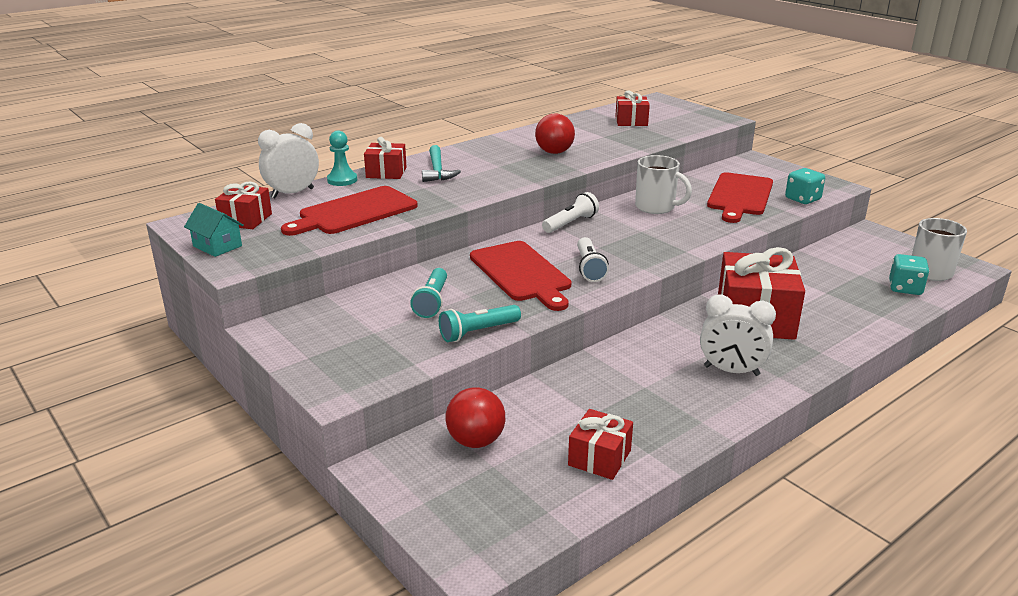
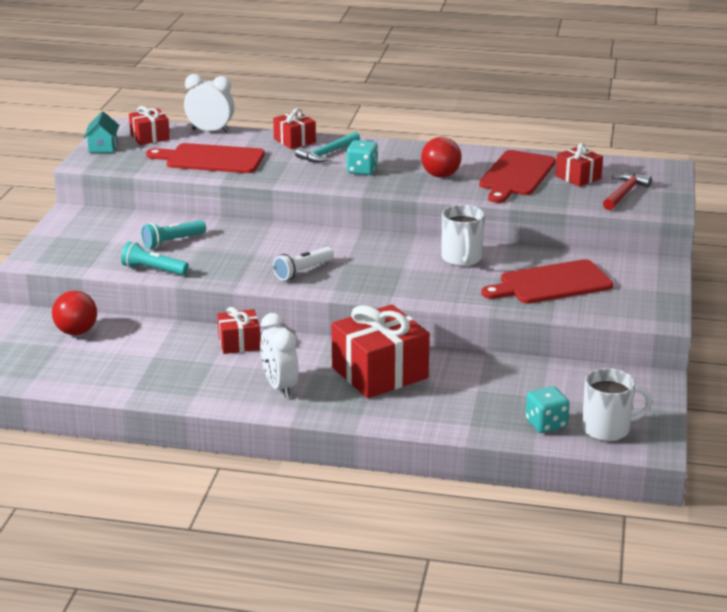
camera: 50 degrees right, 0 degrees up
turquoise pawn [327,131,357,186] -> none
red cutting board [470,241,572,311] -> red cutting board moved to [479,150,556,203]
white flashlight [542,192,599,233] -> none
red gift [568,409,633,480] -> red gift moved to [217,307,260,354]
turquoise dice [785,168,825,204] -> turquoise dice moved to [346,140,378,175]
none -> red hammer [603,173,652,210]

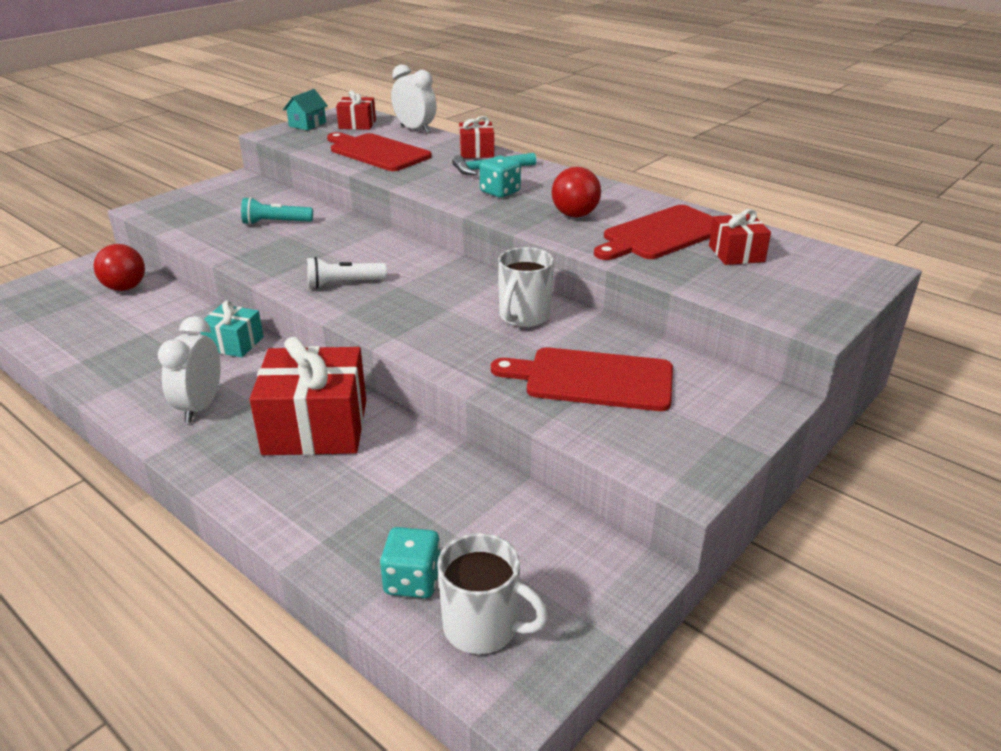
camera: 30 degrees right, 5 degrees up
turquoise flashlight [121,242,189,275] -> none
red gift [217,307,260,354] -> turquoise gift [200,300,264,357]
red hammer [603,173,652,210] -> none

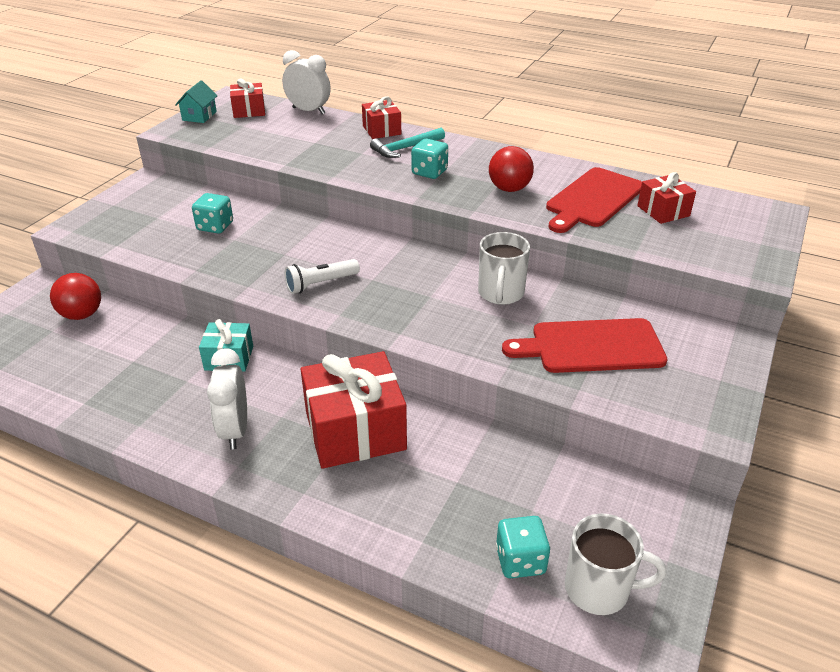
camera: 15 degrees left, 5 degrees up
turquoise flashlight [241,197,313,225] -> turquoise dice [192,193,233,234]
red cutting board [327,132,432,171] -> none

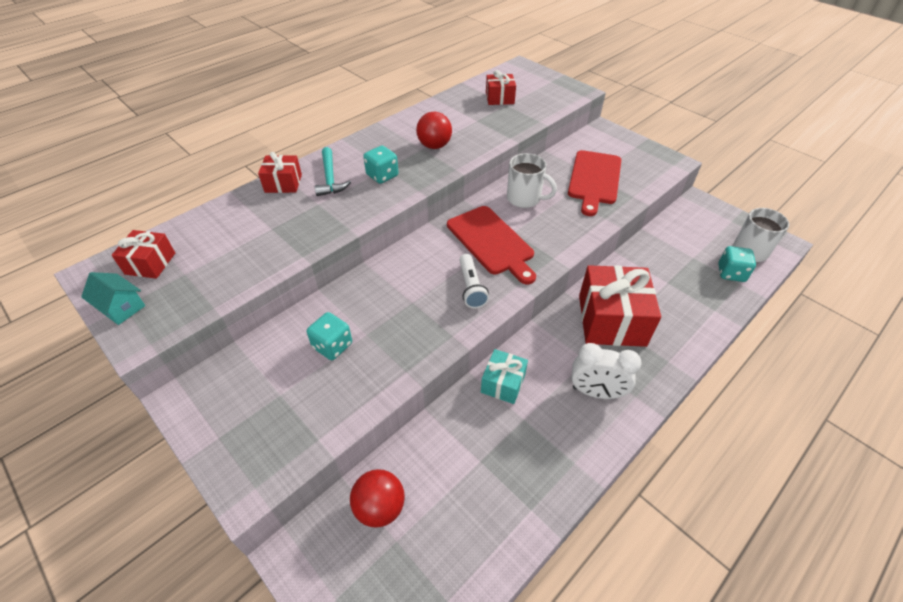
camera: 70 degrees left, 10 degrees up
white clock [282,50,331,114] -> none
red cutting board [546,167,642,233] -> red cutting board moved to [447,206,536,284]

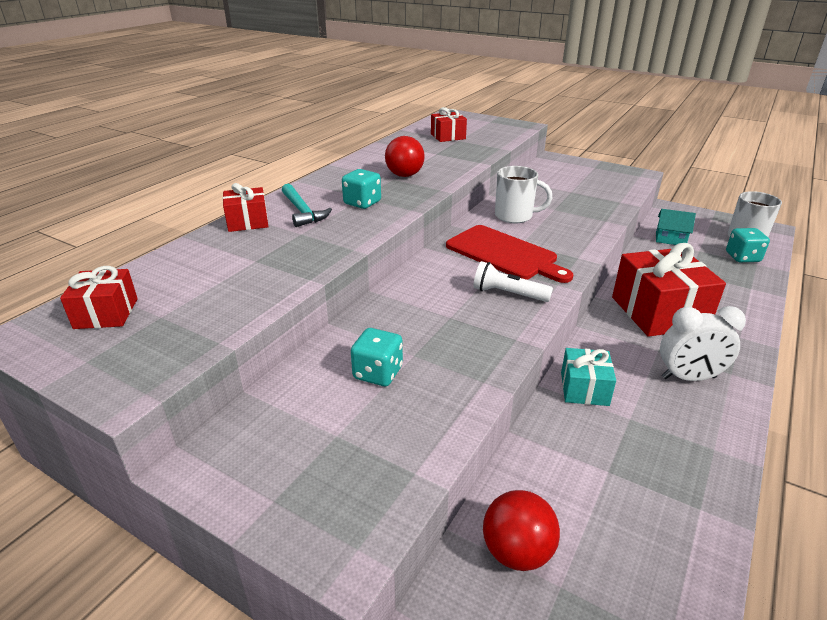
camera: 15 degrees left, 15 degrees down
turquoise house [81,272,145,325] -> turquoise house moved to [656,209,696,245]
white flashlight [459,254,489,308] -> white flashlight turned 135 degrees clockwise [473,261,553,302]
red cutting board [568,150,621,216] -> none

